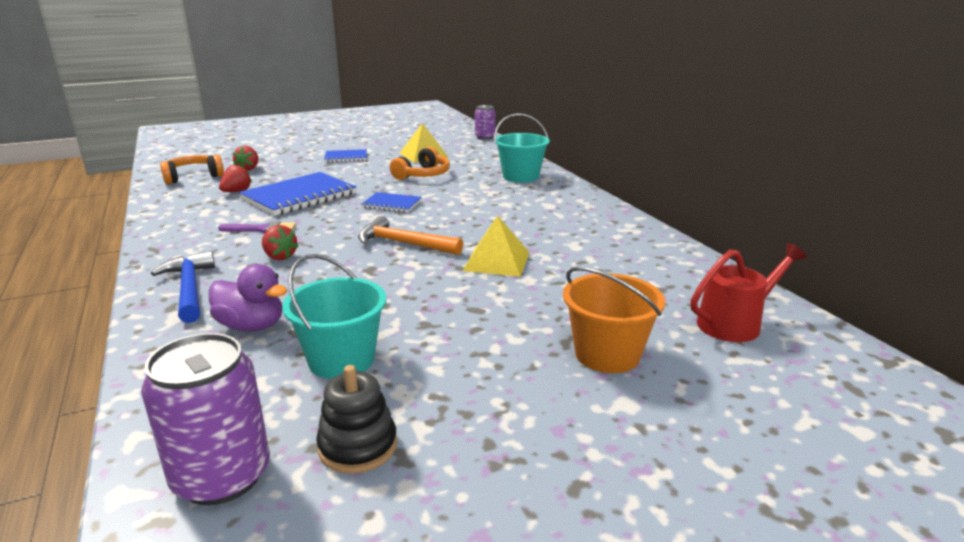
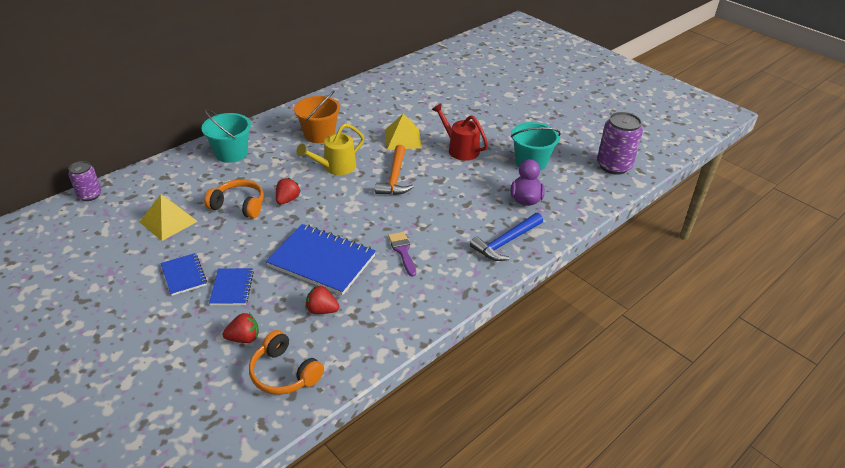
camera: 110 degrees left, 15 degrees up
red strawberry [262,225,299,260] -> red strawberry moved to [276,178,300,205]
black stacking toy [316,365,397,474] -> none
blue notebook [361,192,422,213] -> blue notebook moved to [209,268,254,305]
orange bucket [563,267,665,373] -> orange bucket moved to [294,91,340,143]
red watering can [691,243,807,342] -> red watering can moved to [432,103,488,161]
none -> yellow watering can [296,123,364,175]

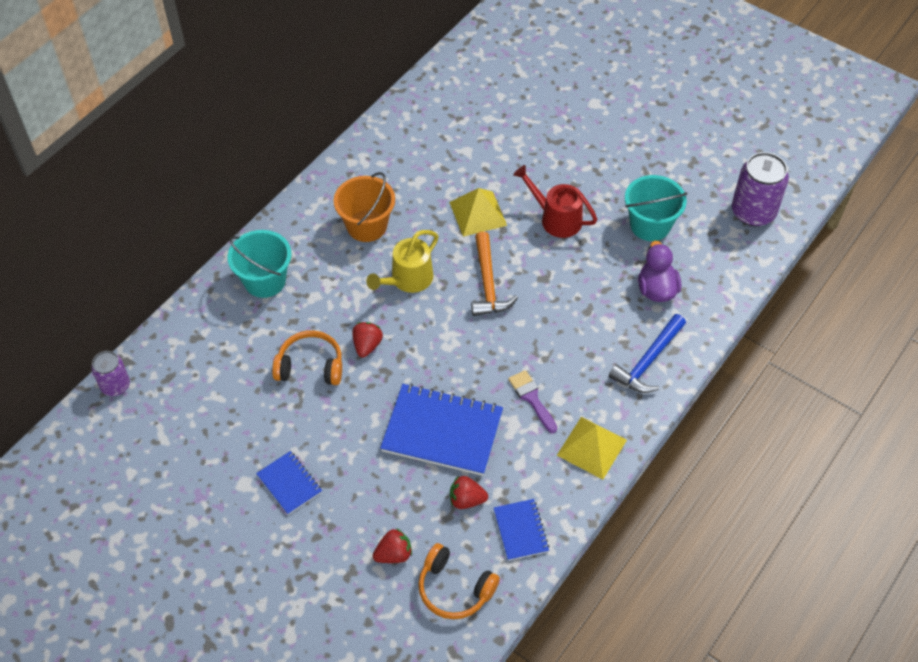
camera: 10 degrees left, 15 degrees up
yellow pyramid [140,194,198,241] -> yellow pyramid moved to [557,417,627,480]
blue notebook [209,268,254,305] -> blue notebook moved to [494,499,550,561]

